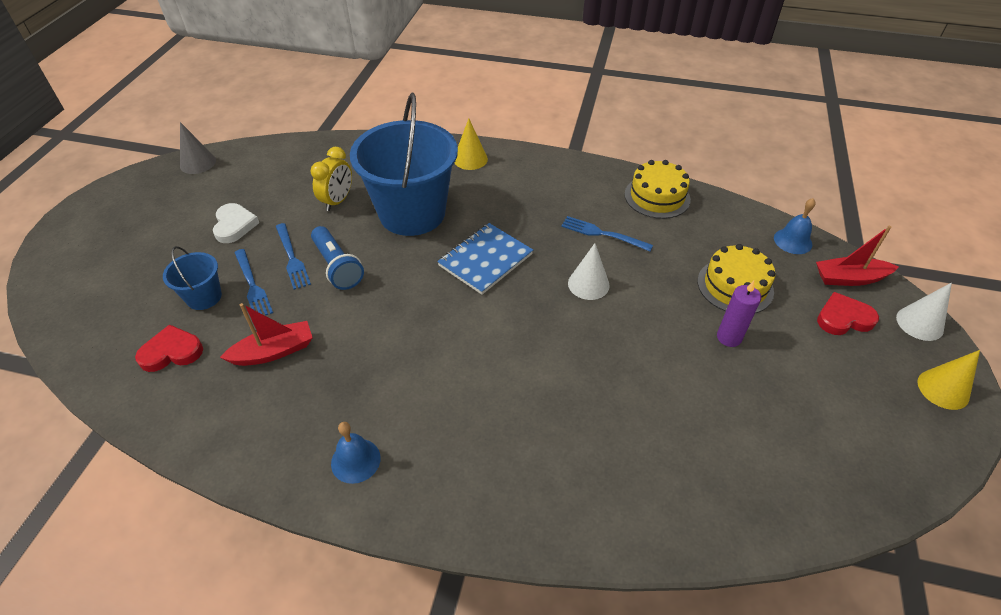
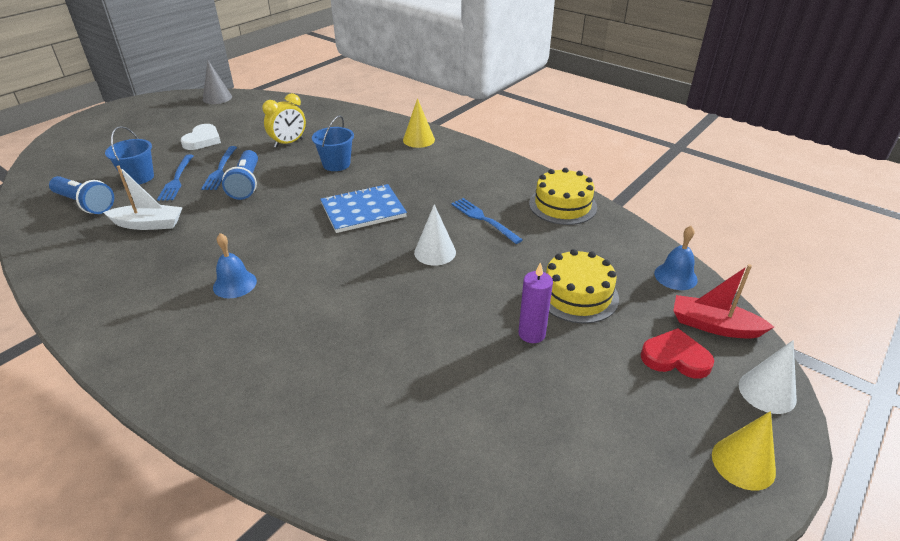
camera: 25 degrees right, 10 degrees down
red heart [135,324,203,372] -> blue flashlight [49,176,114,214]
red boat [220,303,313,366] -> white boat [103,165,183,230]
blue bell [331,422,381,484] -> blue bell moved to [213,233,257,298]
blue bucket [350,93,458,236] -> blue bucket [312,115,354,171], size x0.45

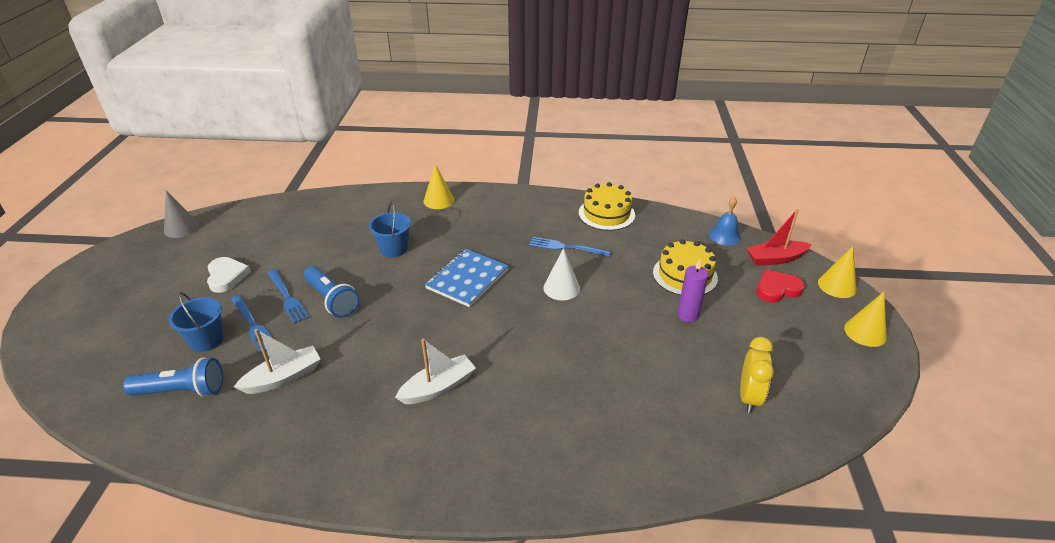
camera: 35 degrees left, 0 degrees up
blue bell [213,233,257,298] -> white boat [395,339,476,404]
yellow clock [262,93,306,148] -> yellow clock moved to [740,337,774,413]
white cone [739,340,797,414] -> yellow cone [818,246,857,298]

